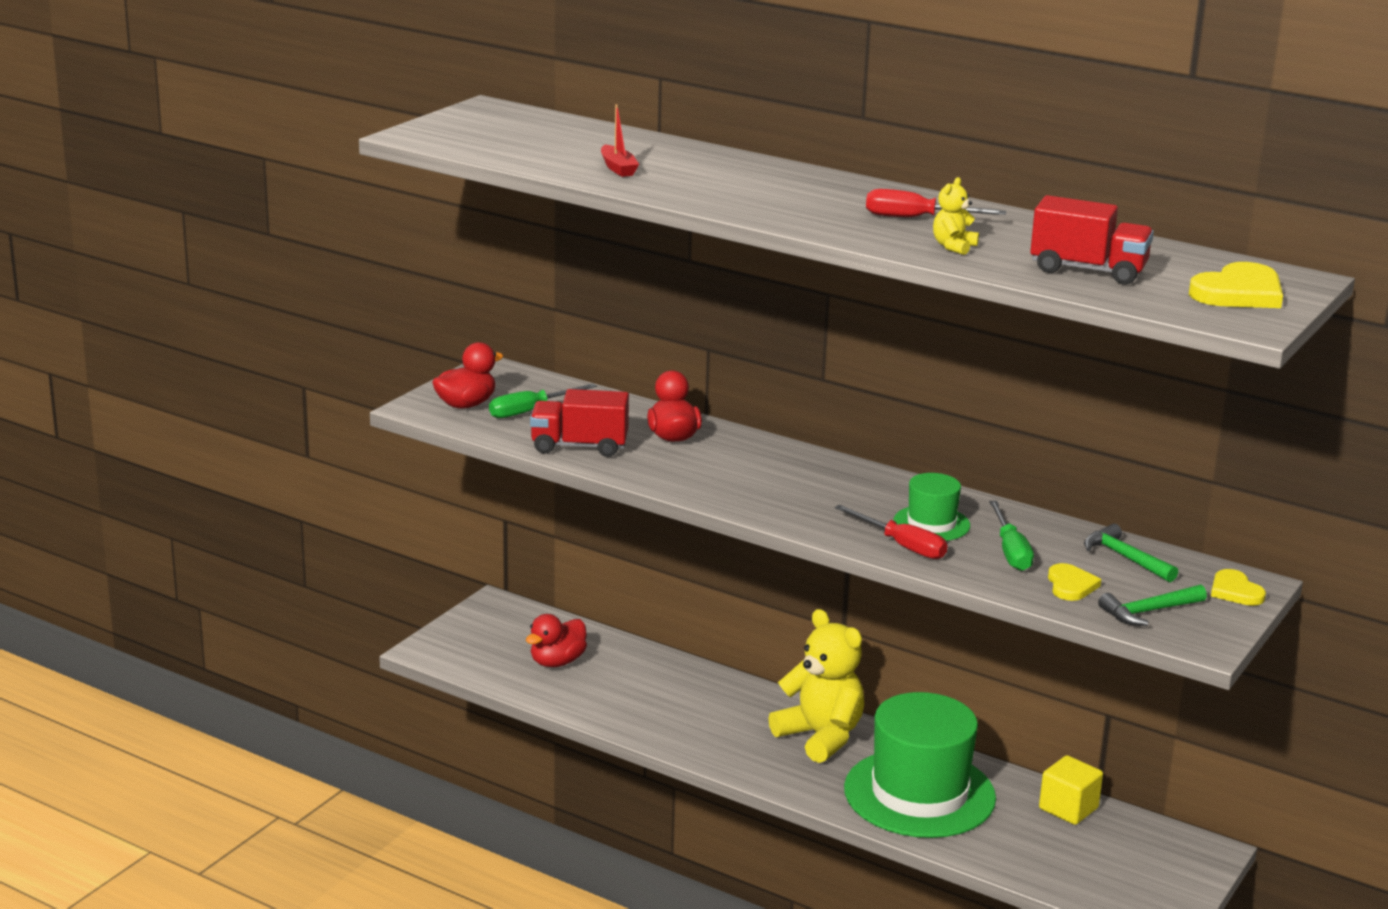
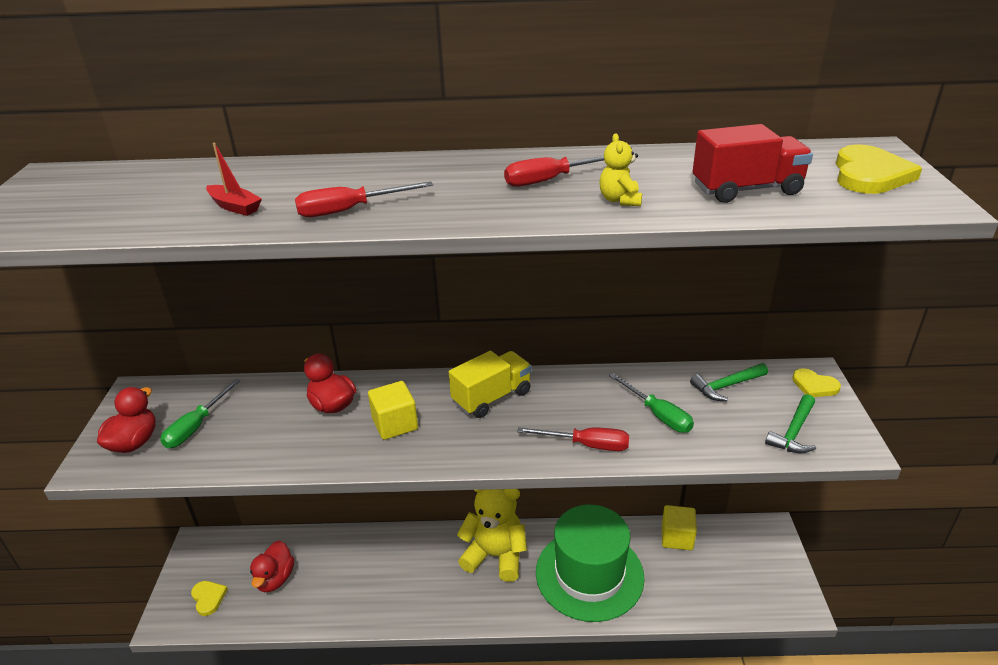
camera: 30 degrees left, 10 degrees up
red truck [530,389,629,457] -> none
green hat [893,473,970,541] -> none
yellow heart [1048,563,1101,601] -> yellow heart moved to [191,581,228,616]
green hammer [1084,524,1178,582] -> green hammer turned 45 degrees counterclockwise [690,363,768,401]
none -> red screwdriver [295,181,433,217]
none -> yellow cube [368,381,418,440]
none -> yellow truck [449,351,532,418]

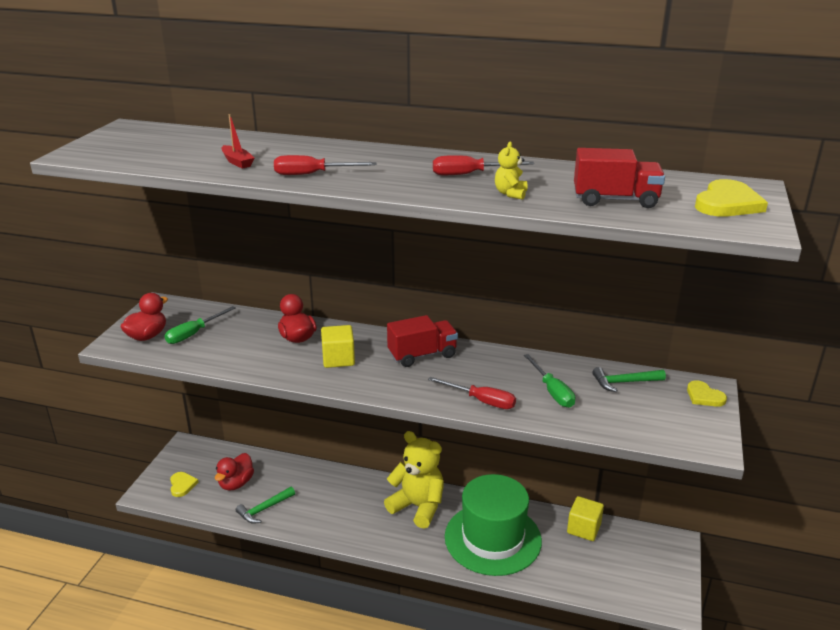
camera: 15 degrees right, 5 degrees down
yellow truck [449,351,532,418] -> red truck [387,315,458,367]
green hammer [765,394,816,453] -> green hammer moved to [236,487,295,524]

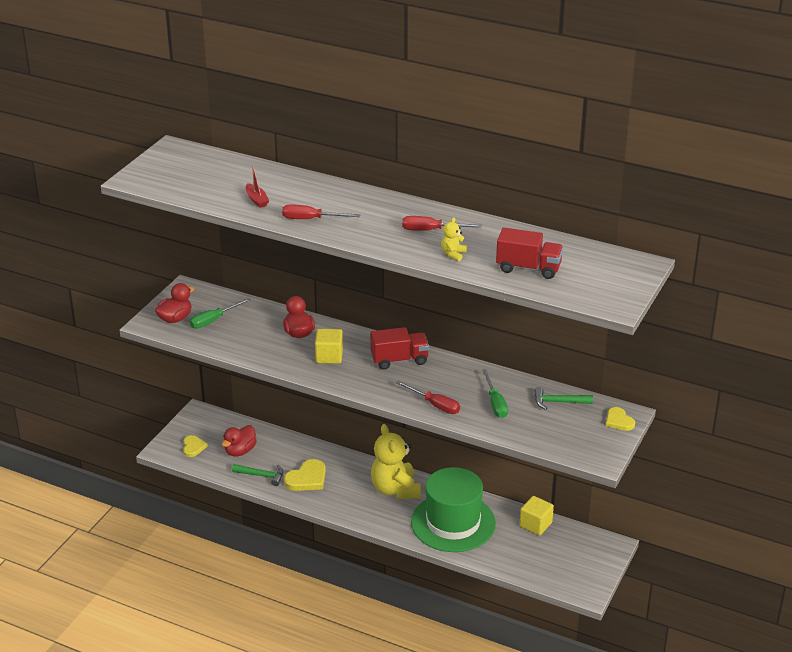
camera: 10 degrees right, 5 degrees up
green hammer [236,487,295,524] -> green hammer turned 135 degrees counterclockwise [232,464,284,486]
yellow teddy bear [384,431,444,529] -> yellow teddy bear turned 150 degrees counterclockwise [371,424,421,499]
yellow heart [695,179,768,217] -> yellow heart moved to [284,459,326,491]

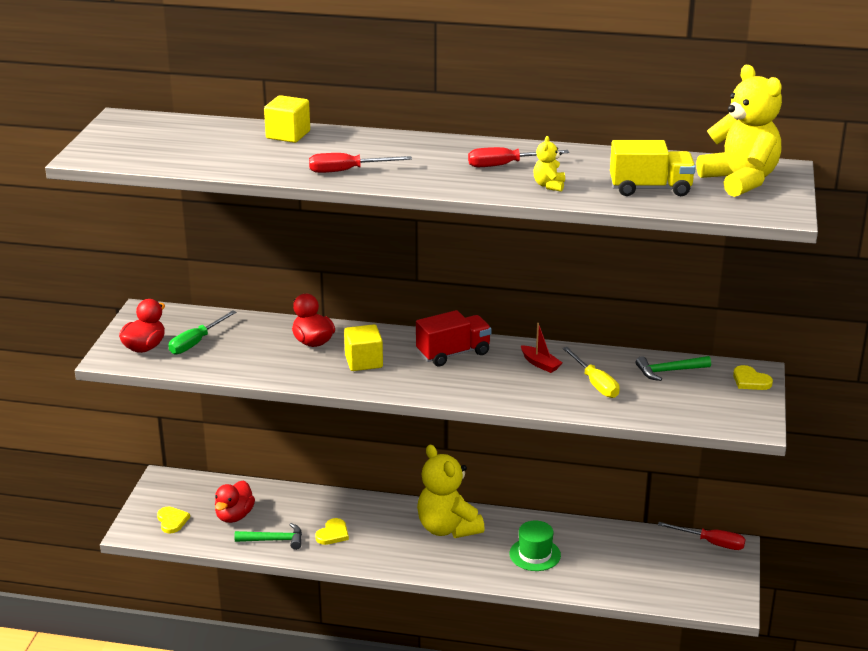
camera: 15 degrees left, 5 degrees down
red boat [246,165,269,208] -> red boat moved to [521,323,562,373]
yellow heart [284,459,326,491] -> yellow heart [315,518,349,545], size x0.63
red screwdriver [396,381,460,414] -> red screwdriver moved to [658,522,746,550]
green hat [411,467,496,552] -> green hat [509,520,561,571], size x0.48
green screwdriver [482,369,508,418] -> yellow screwdriver [563,347,620,398]
red truck [496,228,563,279] -> yellow truck [610,140,696,196]
yellow cube [519,496,554,535] -> yellow cube moved to [264,95,310,143]
none -> yellow teddy bear [696,65,782,197]

